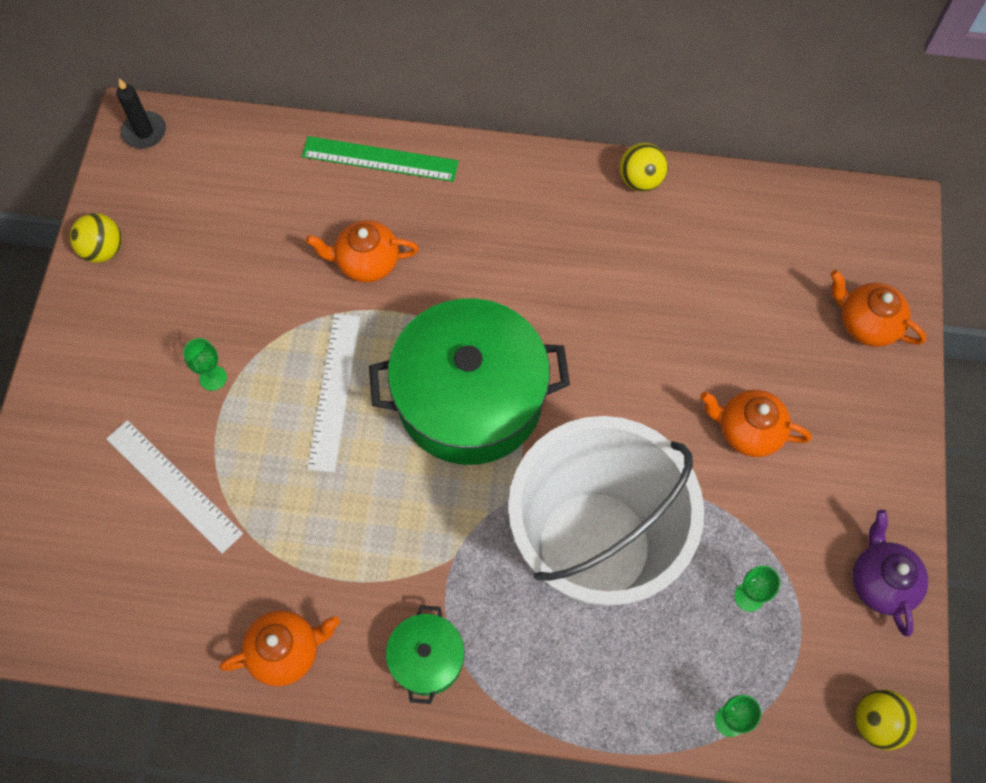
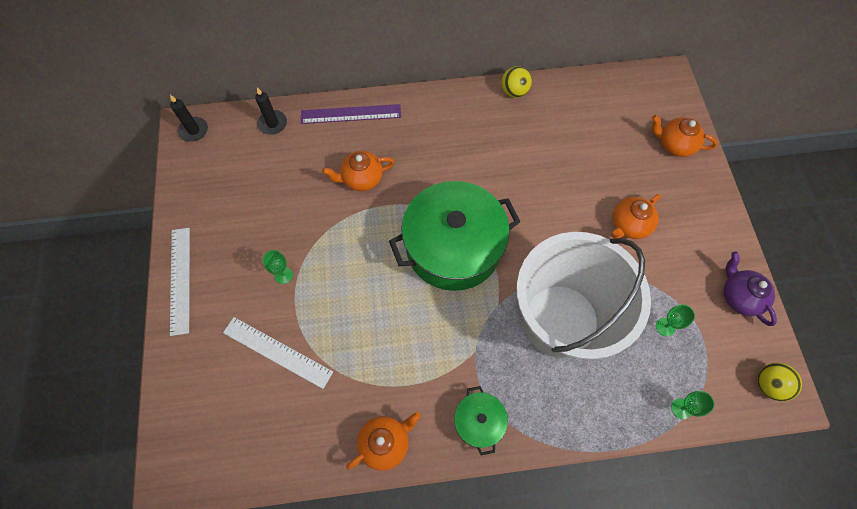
camera: 15 degrees left, 0 degrees up
yellow ball [70,213,122,263] -> none
green ruler [302,136,459,182] -> purple ruler [301,104,401,124]
white ruler [307,314,360,472] -> white ruler moved to [170,228,190,336]
orange teapot [700,390,812,457] -> orange teapot turned 45 degrees counterclockwise [612,194,661,239]
none -> black candle [255,87,287,135]

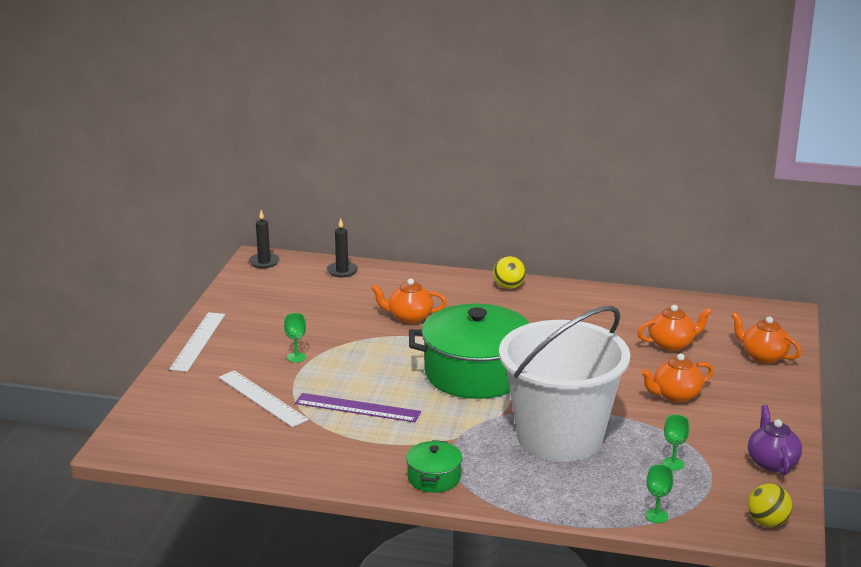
camera: 20 degrees right, 40 degrees down
purple ruler [301,104,401,124] -> purple ruler moved to [295,393,421,423]
orange teapot [346,412,421,471] -> orange teapot moved to [637,305,712,351]
yellow ball [501,66,532,98] -> yellow ball moved to [493,256,526,289]

